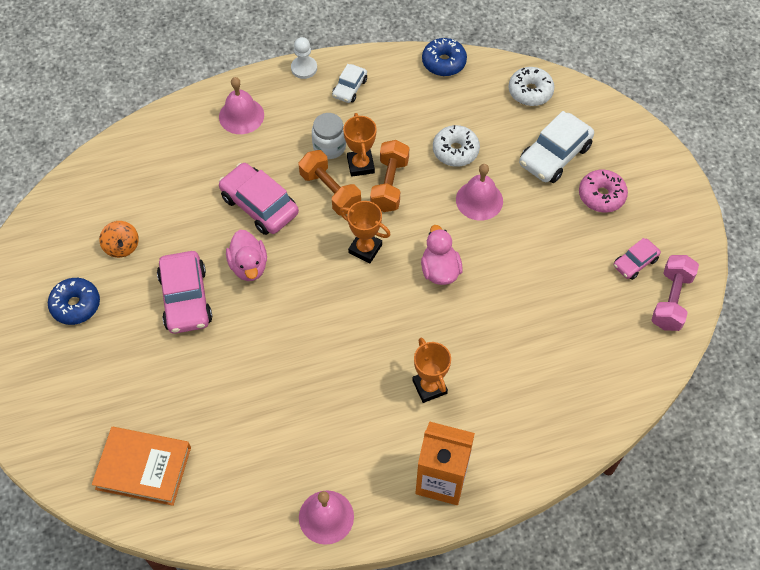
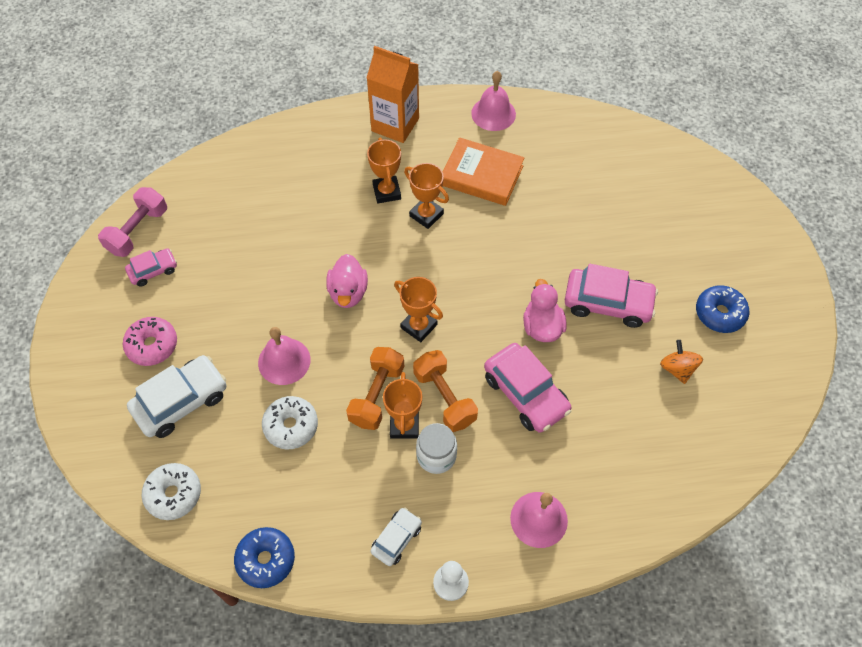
camera: 170 degrees left, 0 degrees up
orange book [92,427,191,506] -> orange book moved to [443,137,525,206]
pink car [157,251,212,334] -> pink car turned 105 degrees clockwise [565,264,658,328]
none -> orange trophy [404,163,449,229]

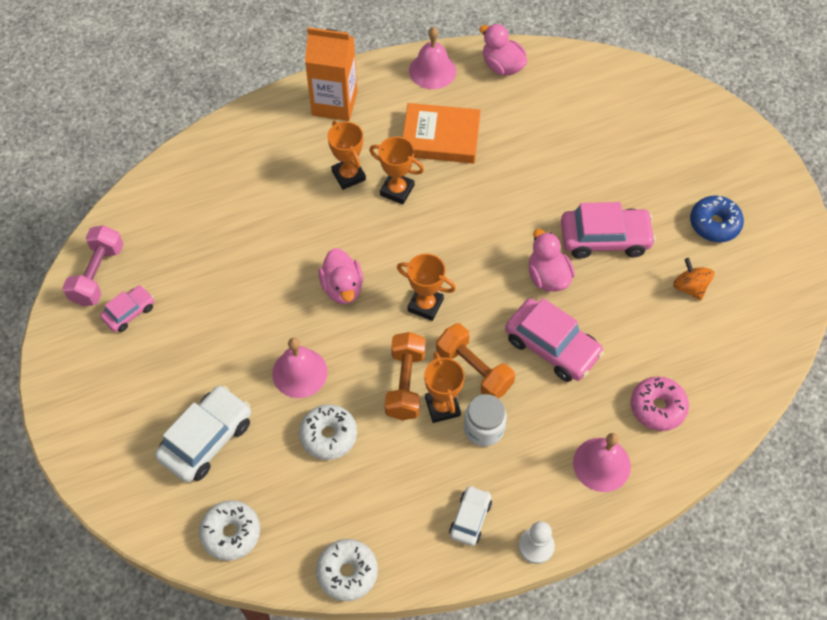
camera: 15 degrees left, 0 degrees up
pink donut [123,317,177,366] -> pink donut moved to [631,376,689,431]
blue donut [234,527,295,588] -> white donut [316,539,378,601]
none -> pink duck [479,24,527,76]

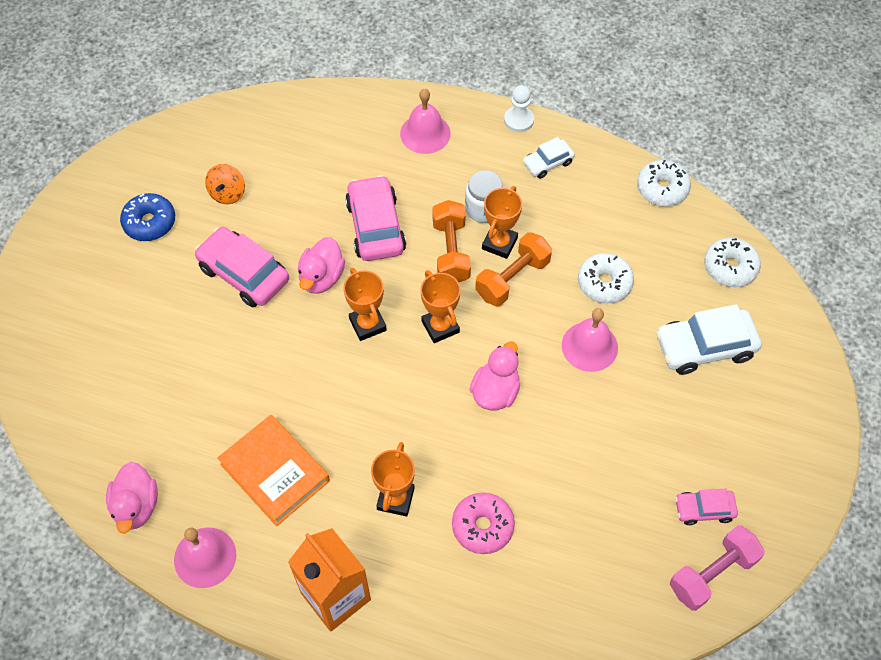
camera: 140 degrees left, 0 degrees up
orange trophy [369,137,424,204] -> orange trophy moved to [343,268,387,341]
pink donut [631,376,689,431] -> pink donut moved to [452,493,515,554]

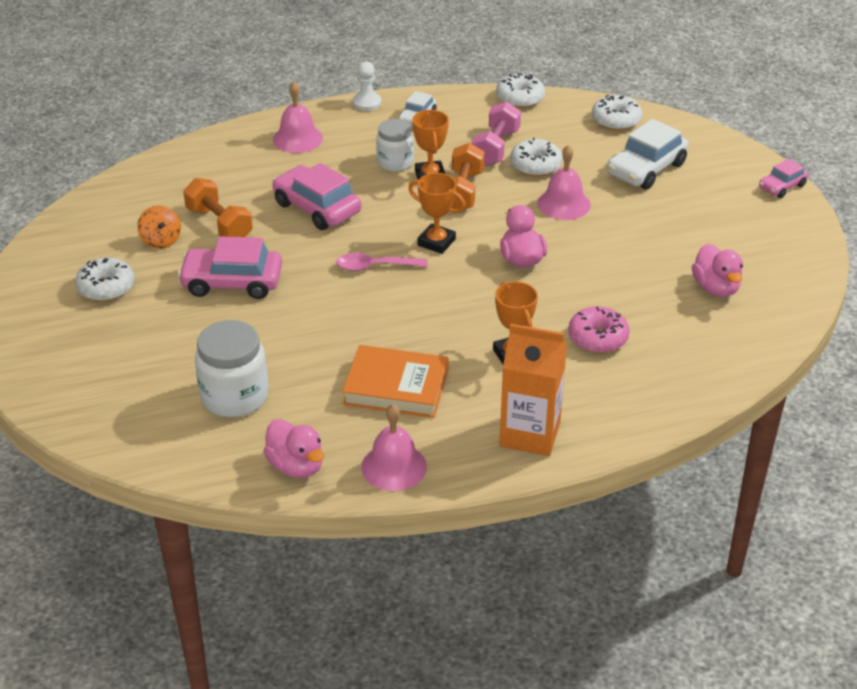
camera: 35 degrees left, 20 degrees down
blue donut [120,193,175,241] -> white donut [75,258,135,302]
pink duck [298,237,345,294] -> pink duck moved to [692,244,743,297]
orange trophy [343,268,387,341] -> pink spoon [336,253,428,271]
orange dumbbell [432,200,471,282] -> orange dumbbell moved to [183,178,253,237]
pink dumbbell [670,525,765,611] -> pink dumbbell moved to [472,101,521,166]
pink car [675,488,738,525] -> pink car moved to [759,159,808,198]
none -> white jar [195,320,268,417]

